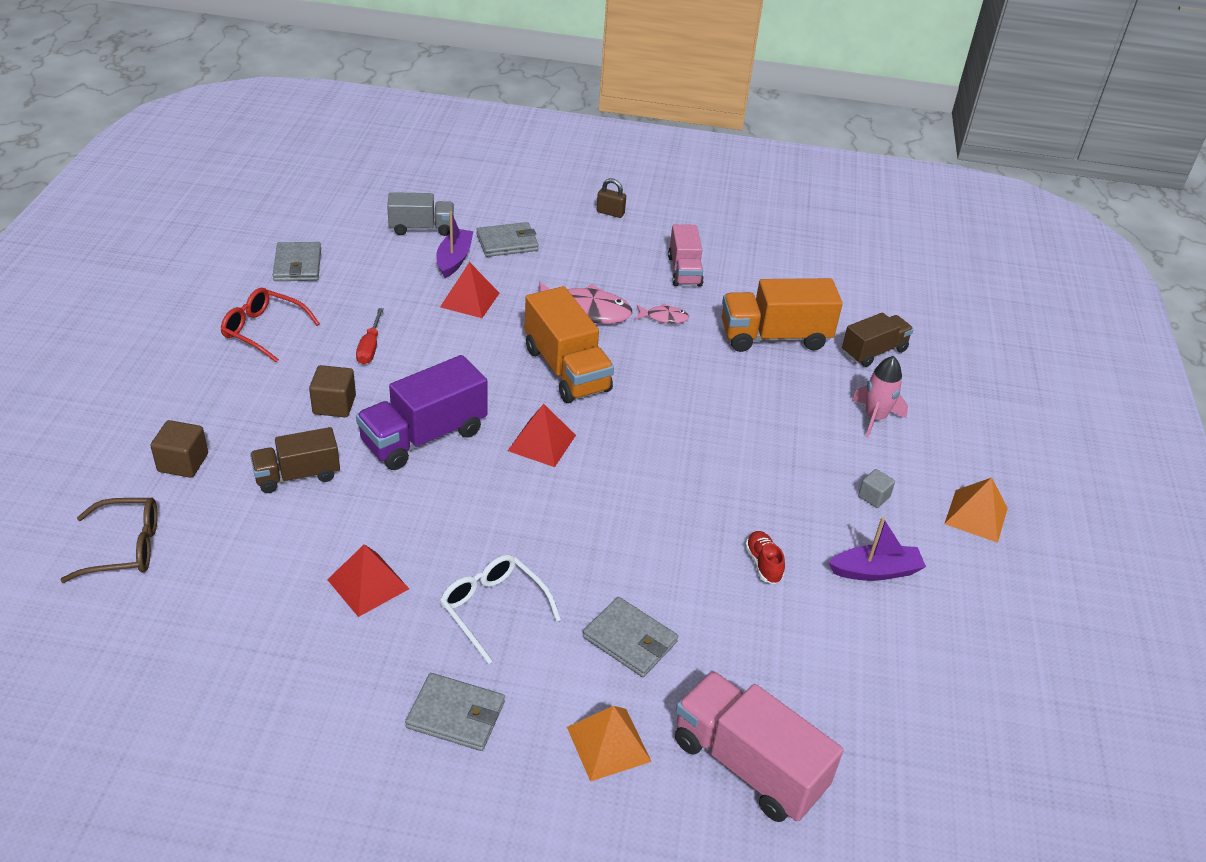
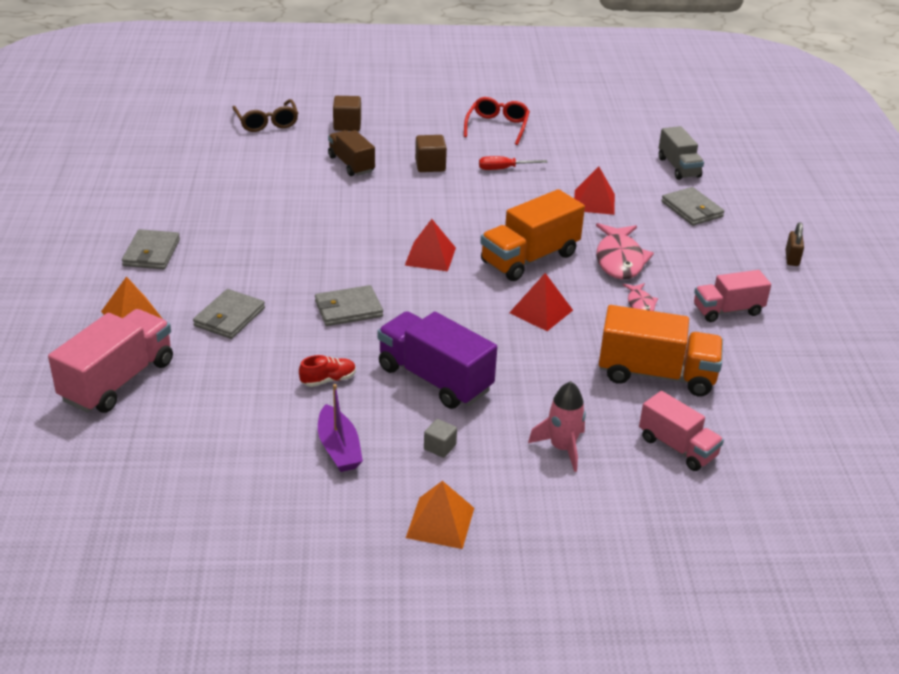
camera: 80 degrees right, 5 degrees down
grey wallet [273,242,321,281] -> grey wallet moved to [315,285,383,326]
red pyramid [327,544,409,617] -> red pyramid moved to [509,273,573,331]
purple truck [356,355,488,470] -> purple truck moved to [377,311,497,409]
purple boat [436,211,473,278] -> none
white glasses [440,554,561,664] -> none
orange truck [722,278,843,352] -> orange truck turned 120 degrees clockwise [599,305,723,396]
brown truck [842,312,914,367] -> pink truck [639,391,724,471]

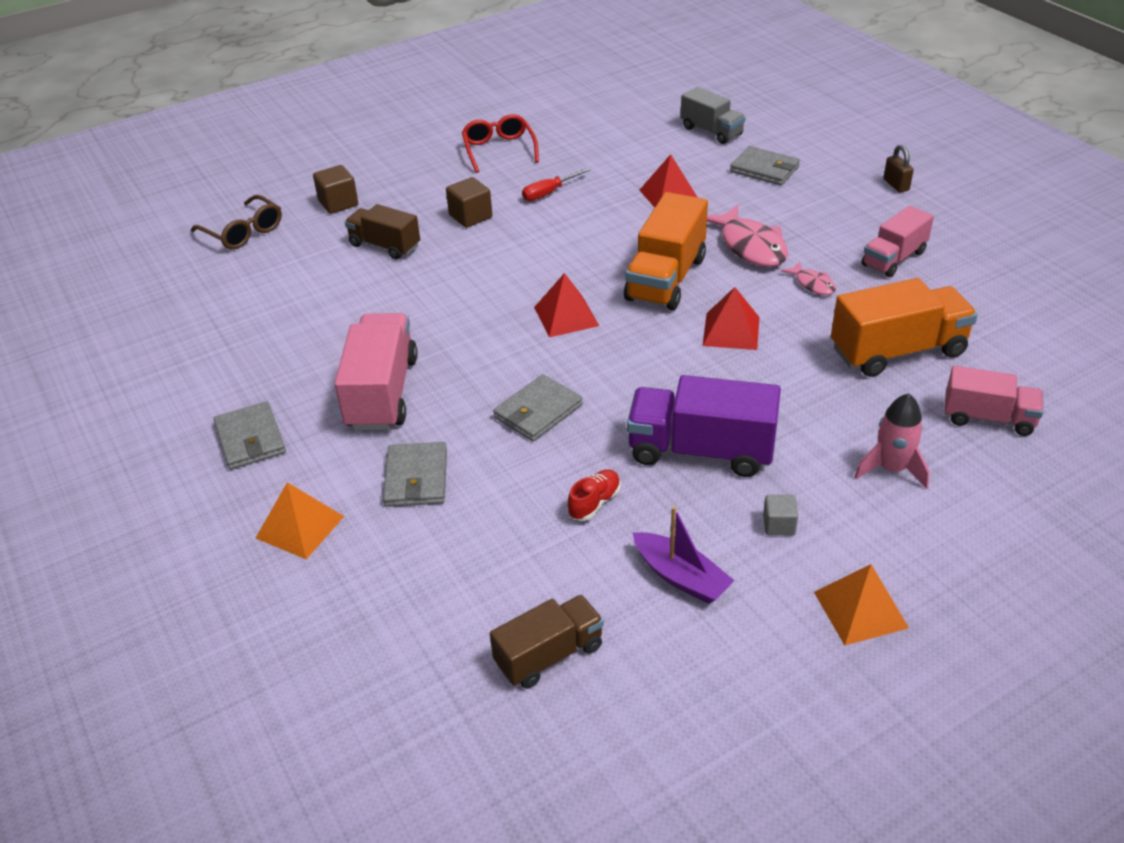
camera: 25 degrees left, 5 degrees up
pink truck [48,309,173,413] -> pink truck moved to [334,313,418,431]
none -> brown truck [490,595,604,689]

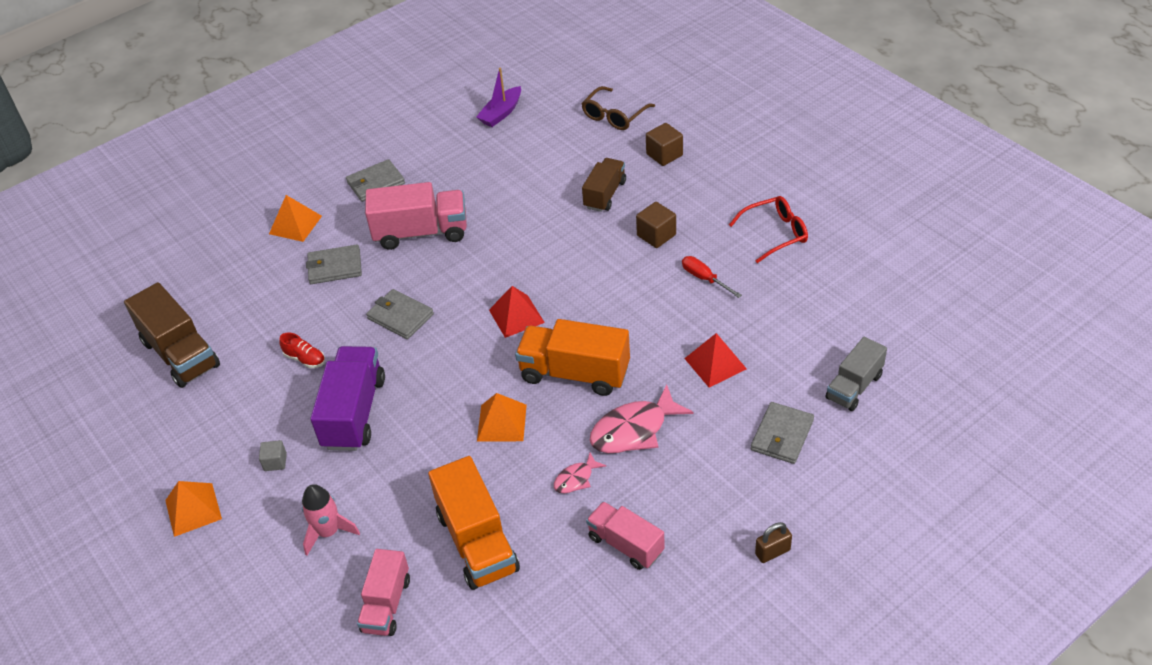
camera: 85 degrees right, 5 degrees up
brown truck [490,595,604,689] -> brown truck [124,282,220,388], size x1.57
purple boat [633,506,735,604] -> purple boat moved to [476,68,521,127]
red pyramid [703,287,759,350] -> orange pyramid [477,393,527,442]

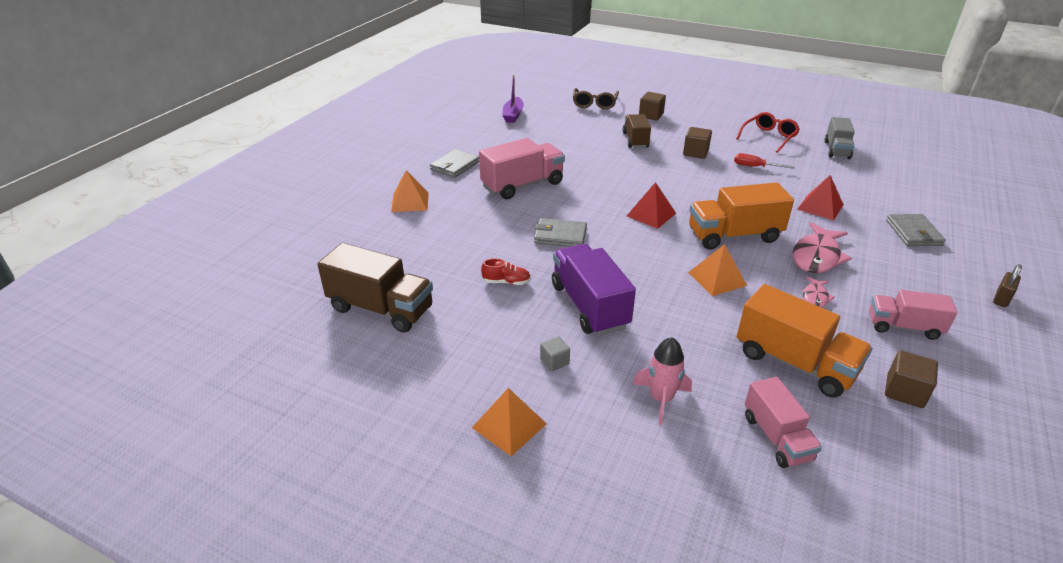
camera: 30 degrees left, 10 degrees down
grey wallet [306,244,362,284] -> none
grey truck [826,337,887,411] -> grey truck moved to [824,117,855,159]
none -> brown cube [885,350,938,408]

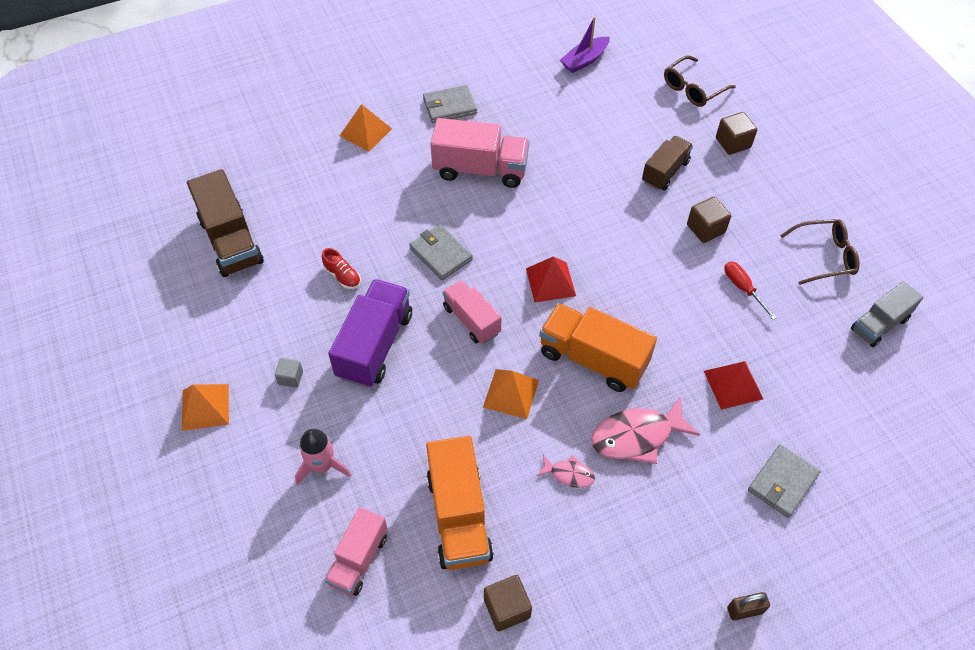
camera: 40 degrees right, 20 degrees up
red glasses [736,112,800,153] -> brown glasses [780,219,860,285]
pink fish [803,276,835,308] -> pink fish turned 135 degrees counterclockwise [537,455,595,488]
pink truck [869,290,957,340] -> pink truck moved to [442,280,502,344]

